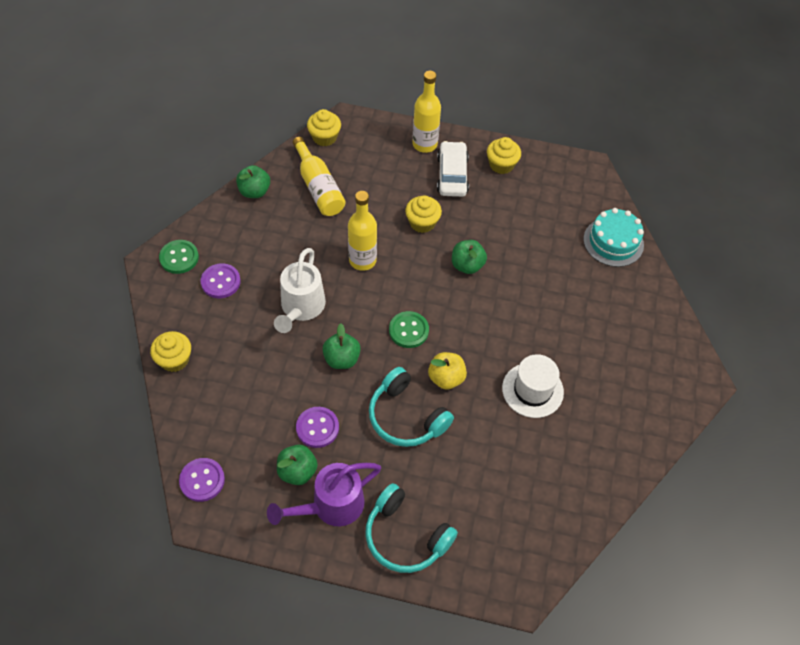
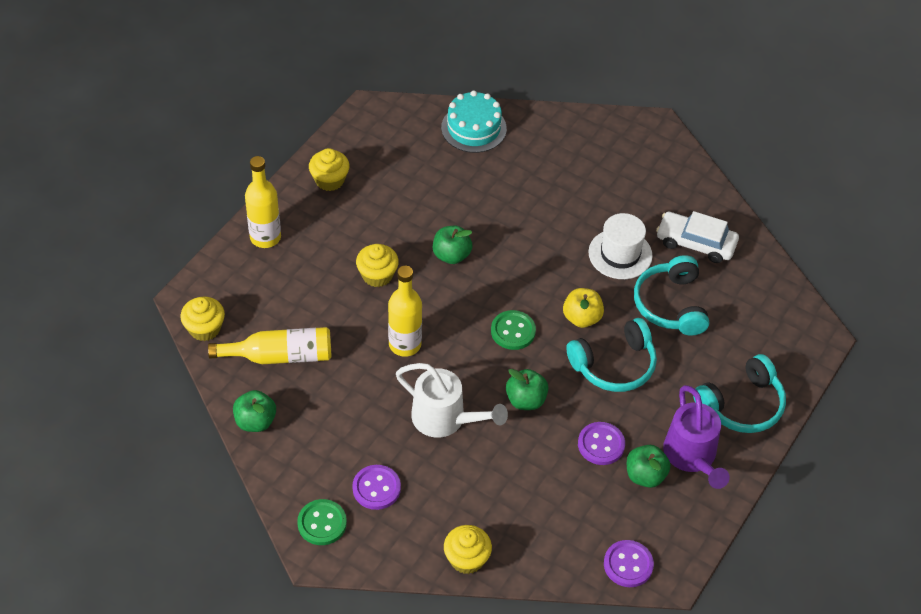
camera: 70 degrees left, 5 degrees down
white car [437,141,469,197] -> white car moved to [656,211,739,263]
none -> turquoise headphones [634,255,709,336]

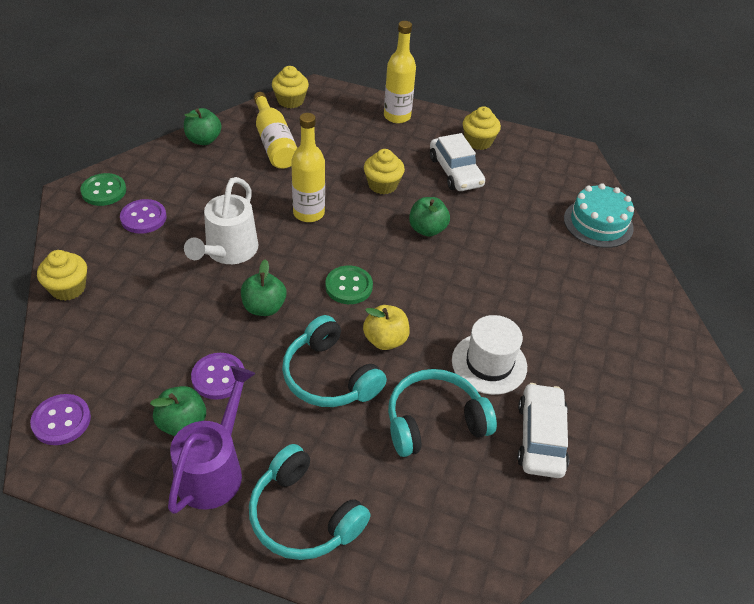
camera: 75 degrees right, 5 degrees down
purple watering can [663,385,730,489] -> purple watering can turned 135 degrees clockwise [168,366,256,514]
none -> white car [430,133,485,191]

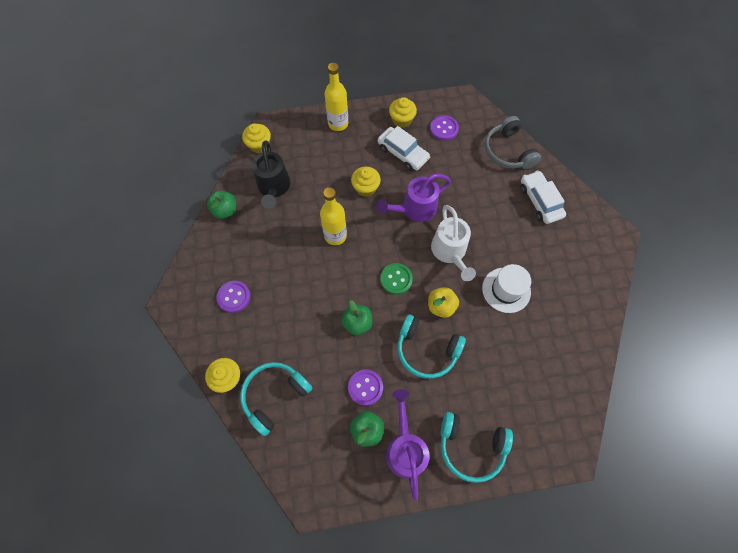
camera: 25 degrees left, 20 degrees up
purple button [30,394,91,445] -> purple button moved to [430,115,459,141]
green button [80,173,126,206] -> none
white watering can [184,177,258,264] -> white watering can moved to [431,205,476,281]
yellow bottle [254,92,297,169] -> black watering can [252,140,291,209]
turquoise headphones [388,369,497,457] -> turquoise headphones moved to [240,362,312,436]
green apple [409,197,450,237] -> purple watering can [376,174,451,222]
white car [517,383,569,478] -> white car moved to [520,170,566,224]
turquoise cake [564,183,634,248] -> grey headphones [484,116,541,169]

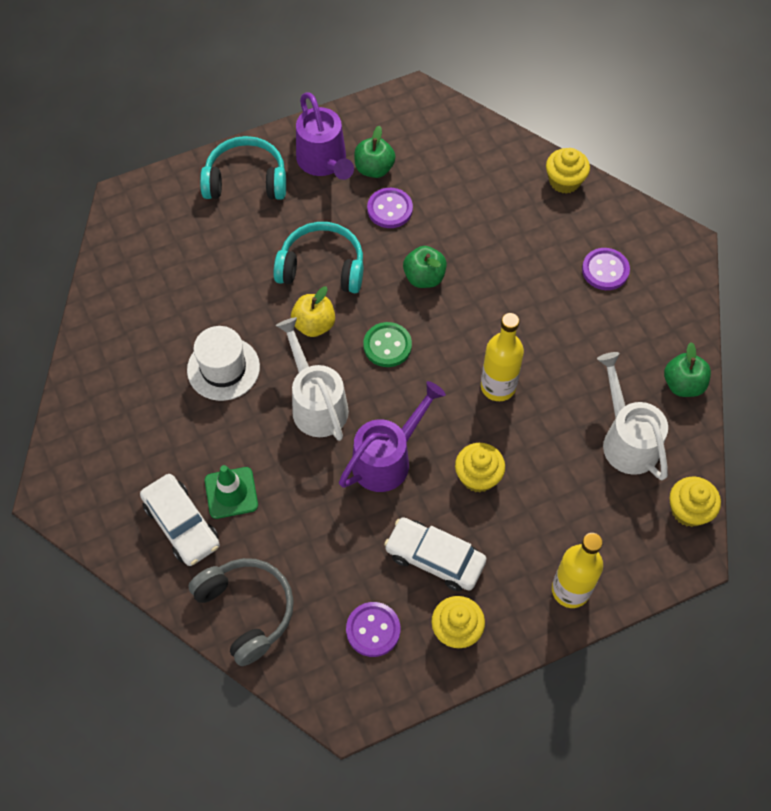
camera: 165 degrees right, 5 degrees down
turquoise headphones [240,362,312,436] -> none
black watering can [252,140,291,209] -> white watering can [597,352,668,480]
none -> green traffic cone [205,465,258,519]

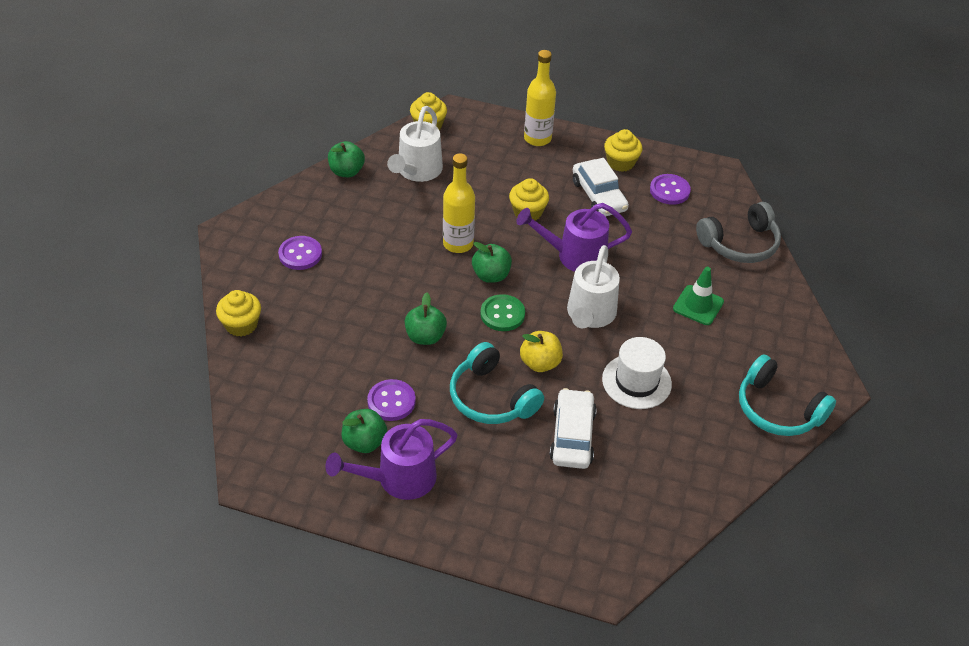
camera: 140 degrees left, 15 degrees down
white car [140,474,220,566] -> white car moved to [549,388,597,469]
grey headphones [188,558,294,666] -> grey headphones turned 120 degrees counterclockwise [696,202,781,263]
turquoise headphones [200,136,286,200] -> turquoise headphones moved to [739,354,836,436]
purple watering can [296,92,354,180] -> purple watering can turned 135 degrees counterclockwise [325,419,458,500]
none -> green apple [472,242,512,283]

